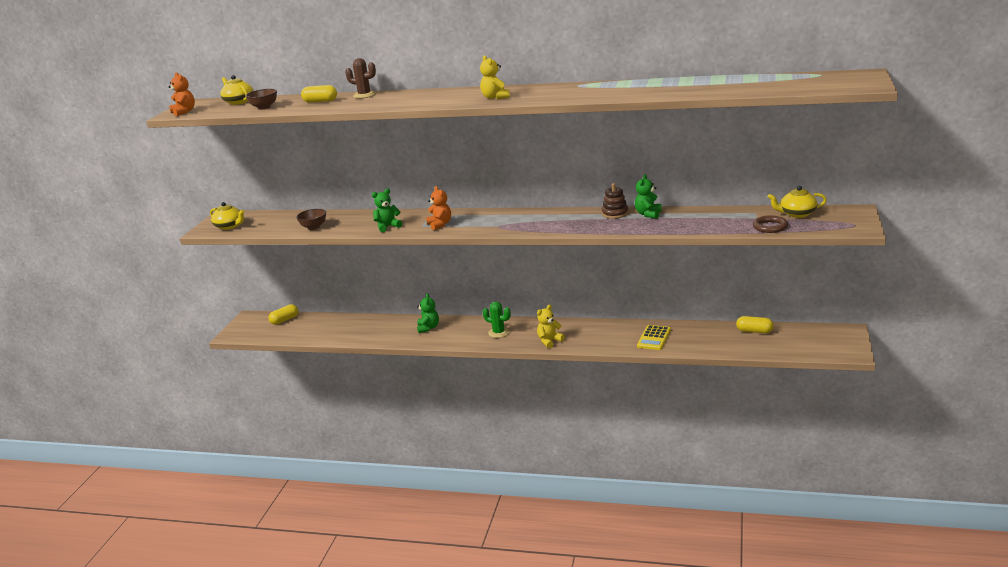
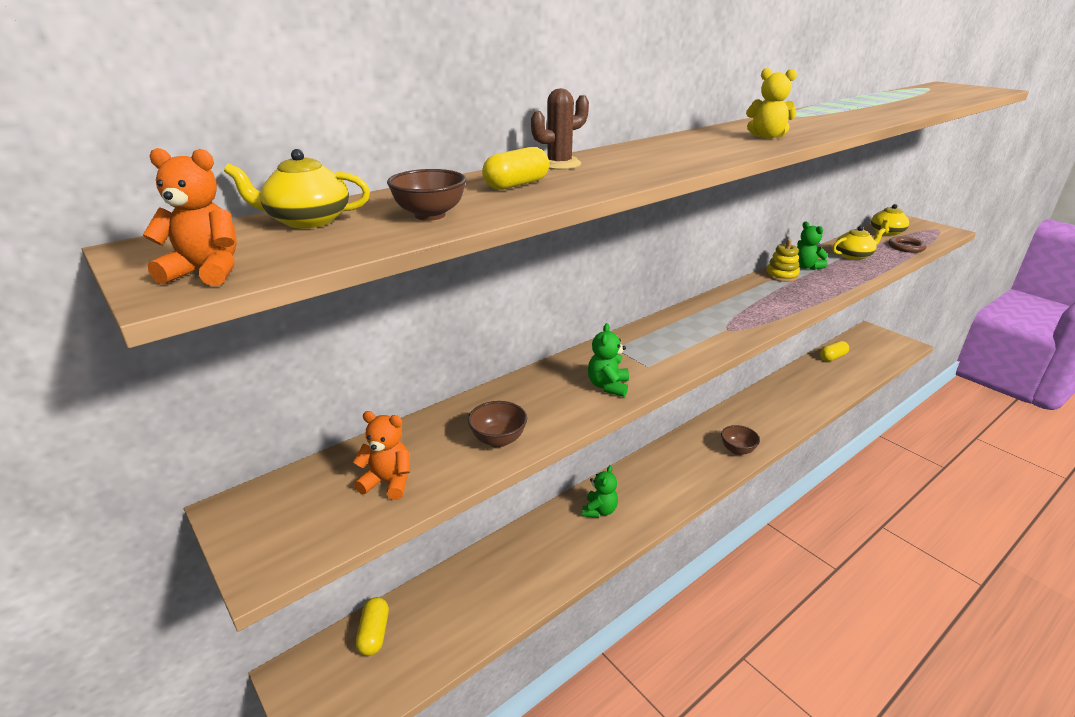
camera: 55 degrees left, 5 degrees up
yellow teapot [210,202,245,230] -> yellow teapot moved to [832,226,886,260]
green teddy bear [417,293,439,333] -> green teddy bear turned 75 degrees clockwise [582,465,618,518]
orange teddy bear [426,186,451,230] -> orange teddy bear moved to [353,411,410,500]
green cactus [483,302,511,338] -> none
yellow teddy bear [537,305,565,348] -> brown bowl [721,425,760,455]
brown stacking toy [602,183,628,219] -> yellow stacking toy [765,239,800,282]
yellow calculator [637,325,671,350] -> none

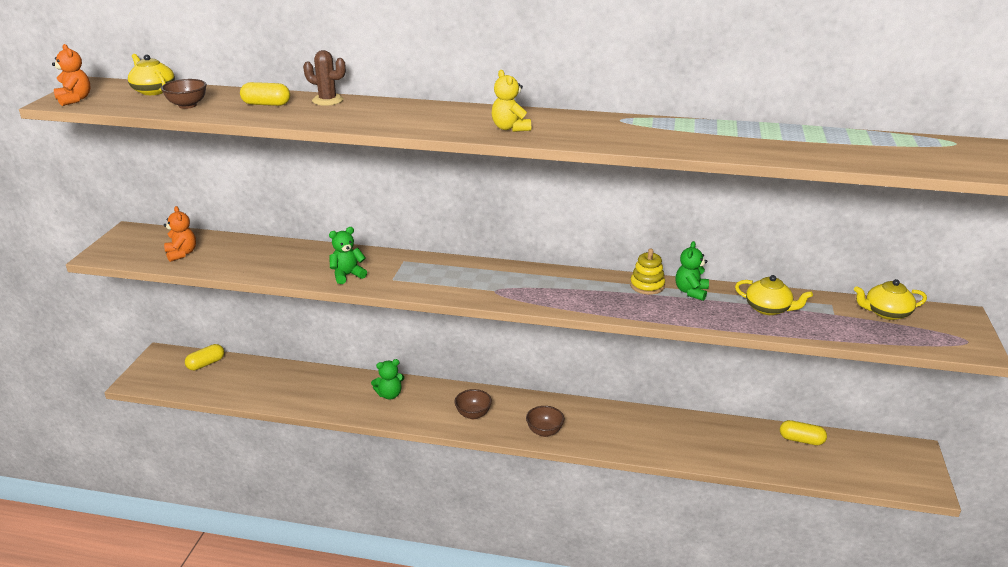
camera: 50 degrees right, 0 degrees up
brown bowl [468,401,527,447] -> brown bowl moved to [454,389,492,419]
brown ring [888,236,926,253] -> none

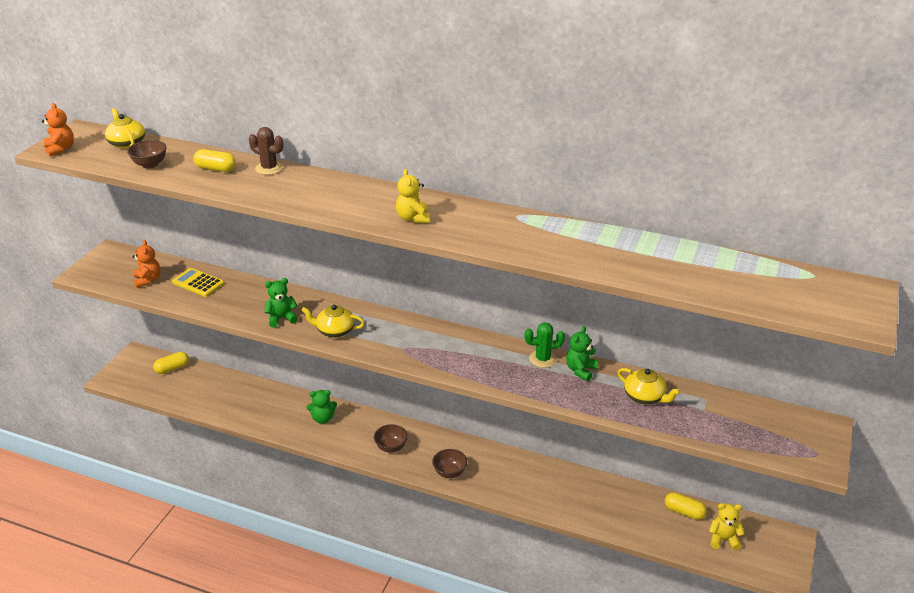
camera: 10 degrees right, 5 degrees up
yellow stacking toy [630,249,665,295] -> green cactus [524,322,565,368]
yellow teapot [854,279,927,320] -> yellow teapot moved to [301,305,365,338]
none -> yellow calculator [172,268,224,297]
none -> yellow teddy bear [709,503,745,550]

